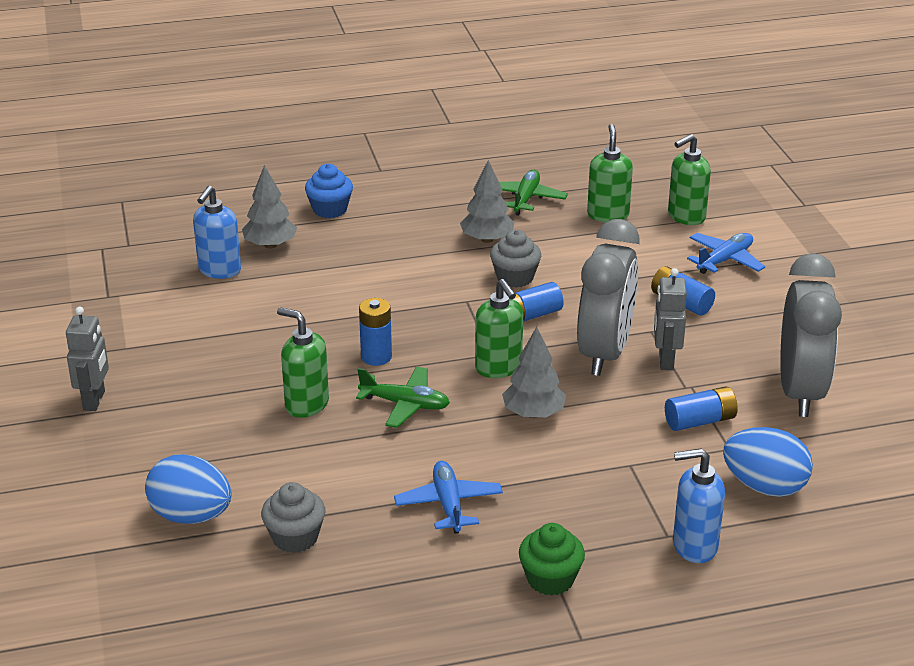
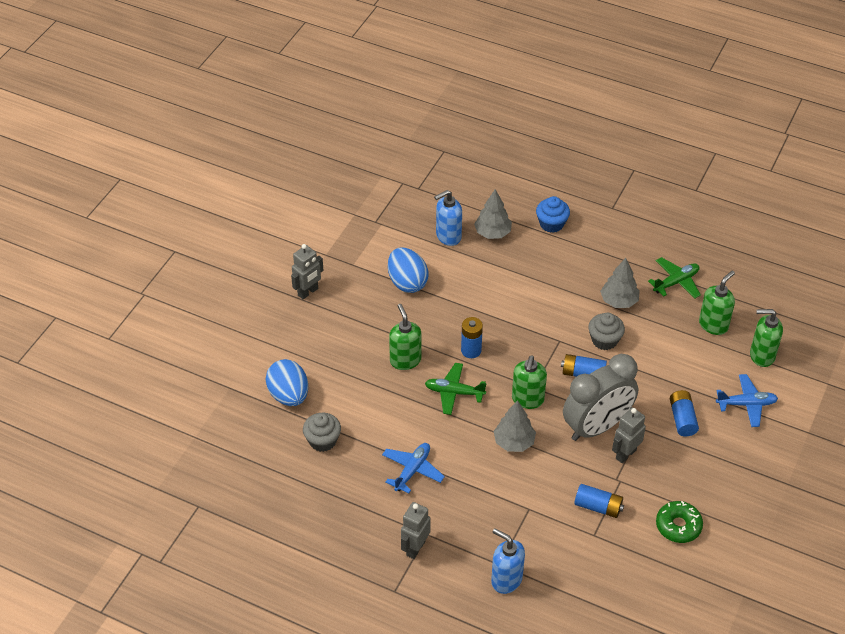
camera: 40 degrees right, 15 degrees up
green plane [356,367,450,428] -> green plane turned 135 degrees clockwise [425,363,487,415]
green cupcake [519,523,585,596] -> grey robot [401,502,431,559]
blue egg [723,427,813,497] -> blue egg moved to [388,247,429,293]
grey clock [780,253,842,417] -> green donut [656,501,703,543]

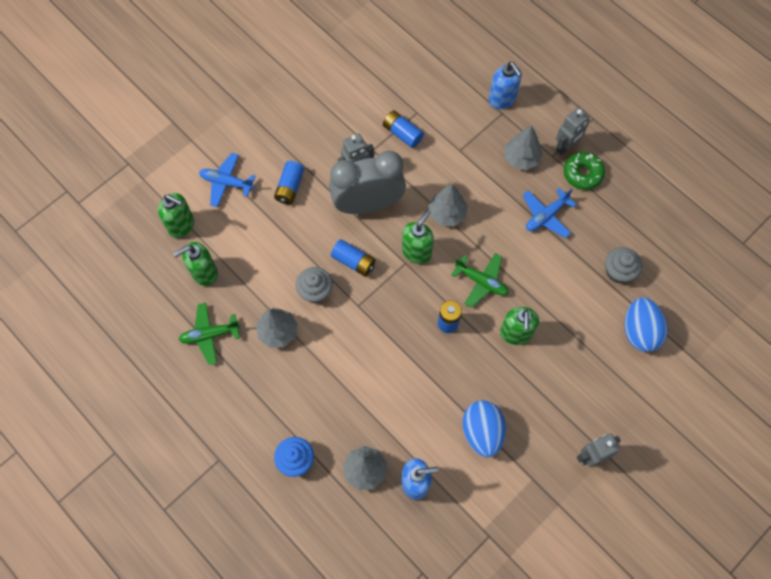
camera: 160 degrees left, 20 degrees up
green donut [656,501,703,543] -> green donut moved to [564,152,605,190]
none -> grey tree [505,125,543,170]

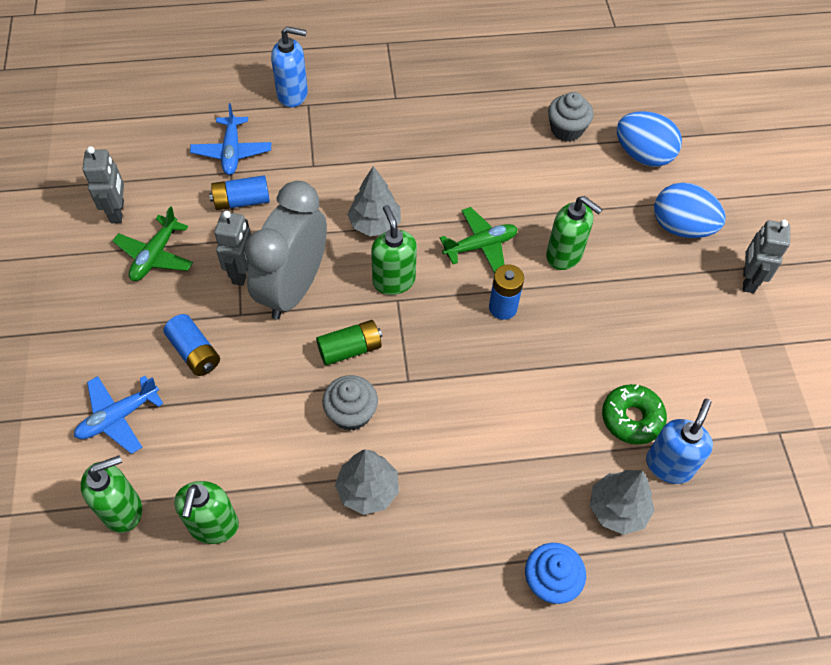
camera: 55 degrees left, 10 degrees down
green plane [178,303,240,365] -> green plane moved to [113,206,193,281]
blue battery [331,239,376,277] -> green battery [316,320,382,365]
blue egg [462,400,506,457] -> blue egg moved to [654,183,726,238]
grey tree [505,125,543,170] -> none
blue plane [523,188,576,238] -> blue plane moved to [190,103,271,175]
grey robot [556,108,590,155] -> grey robot moved to [82,146,124,223]
green donut [564,152,605,190] -> green donut moved to [602,384,667,444]

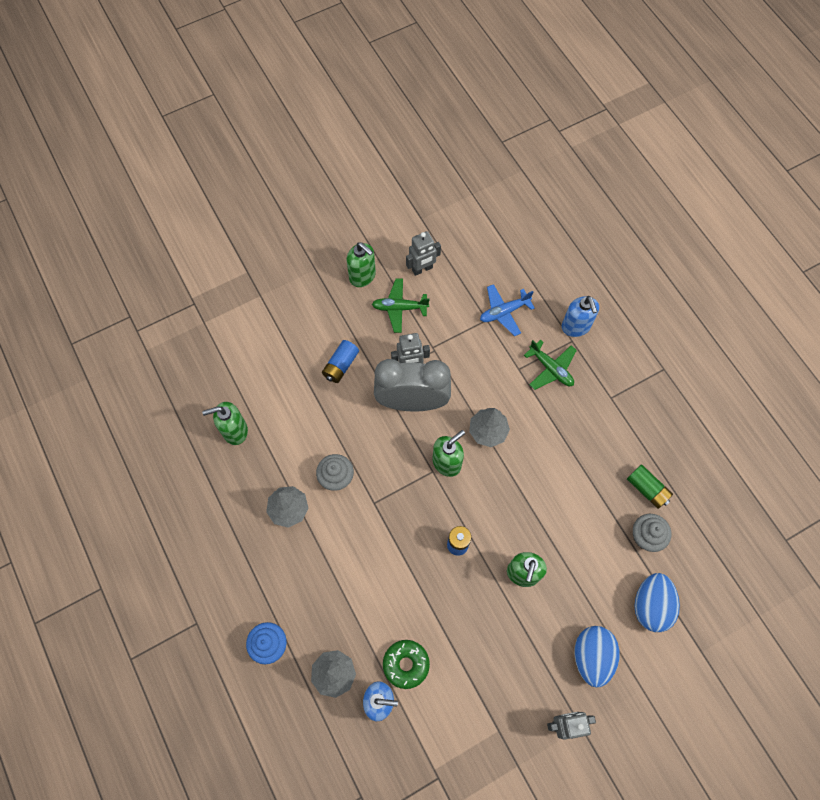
camera: 70 degrees right, 10 degrees up
blue plane [74,376,164,454] -> none
green soap dispenser [81,455,142,533] -> green soap dispenser moved to [347,242,376,287]
blue battery [209,175,270,210] -> none
green battery [316,320,382,365] -> green battery moved to [627,464,673,509]
green plane [440,207,518,274] -> green plane moved to [524,340,577,390]

